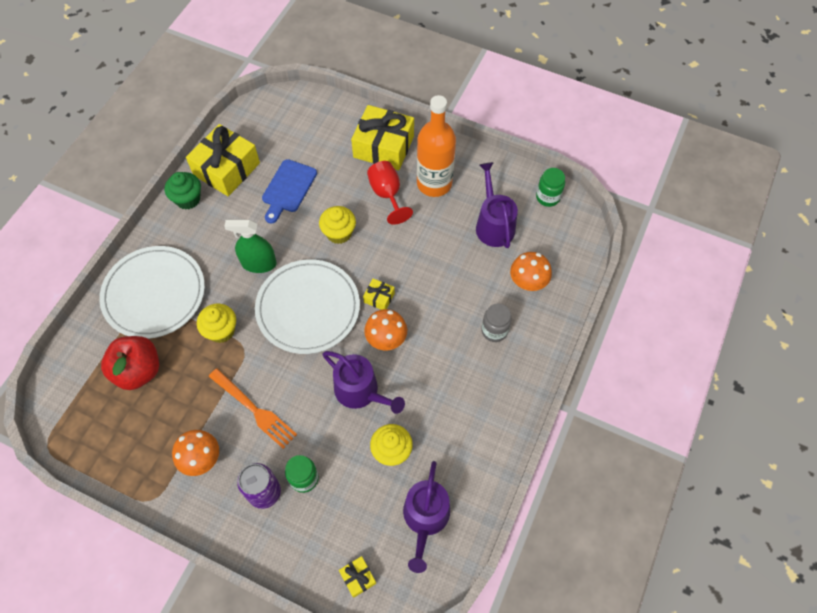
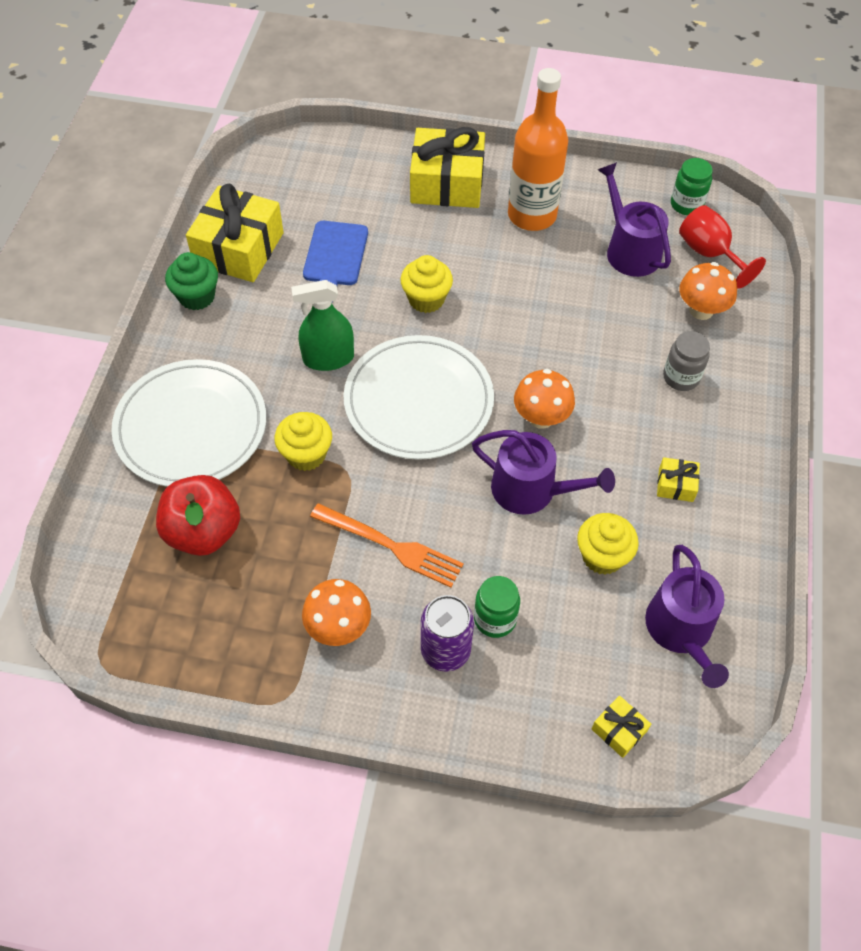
camera: 15 degrees left, 5 degrees down
yellow gift [363,279,395,310] -> yellow gift moved to [657,457,700,502]
red goblet [367,161,413,225] -> red goblet moved to [679,205,766,289]

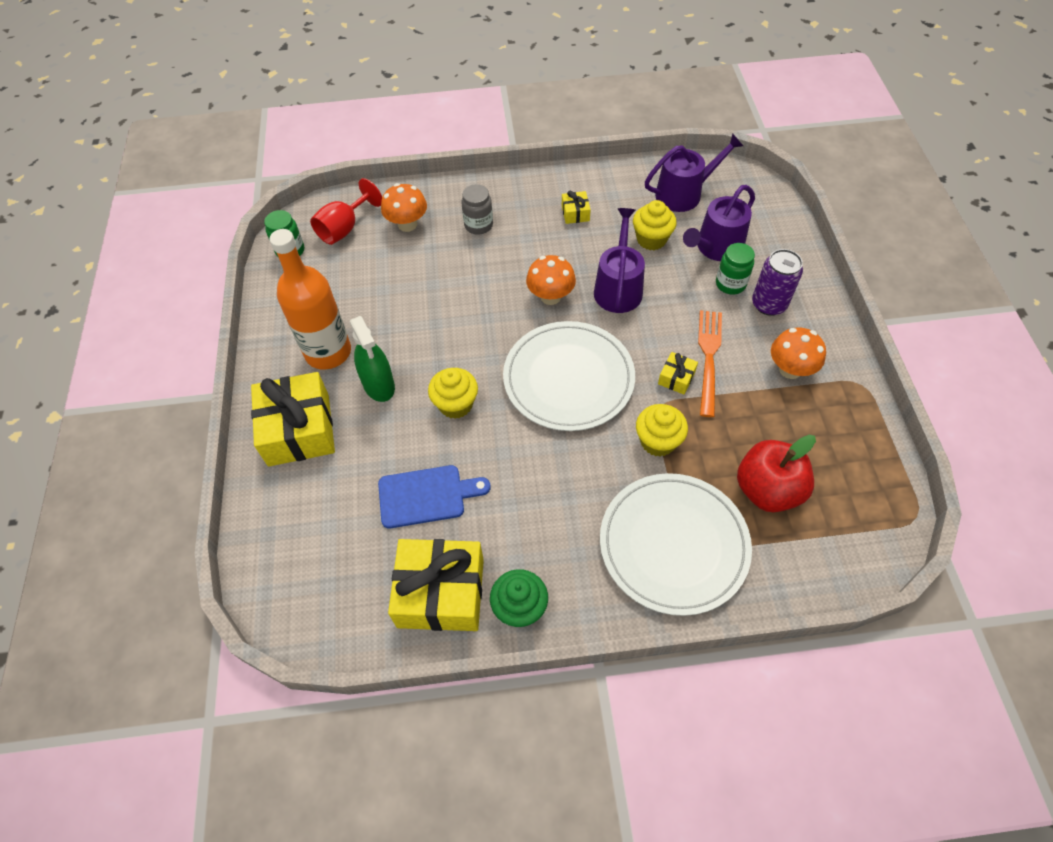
camera: 105 degrees left, 0 degrees up
green spray bottle [291,280,354,371] -> green spray bottle moved to [350,316,395,402]
yellow gift [591,696,651,758] -> yellow gift moved to [658,352,698,394]
purple watering can [598,162,671,277] -> purple watering can moved to [683,185,755,261]

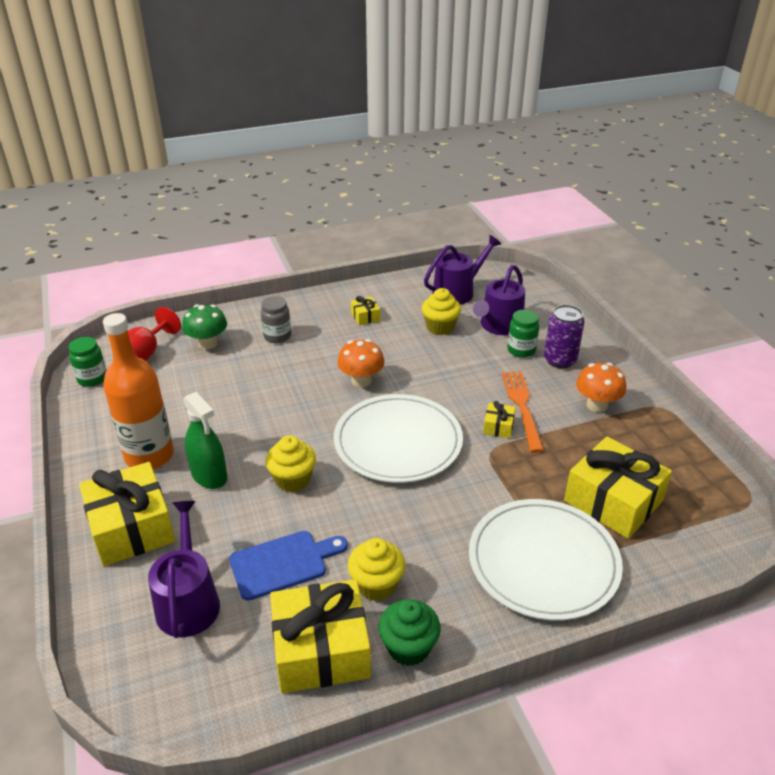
camera: 15 degrees left, 20 degrees down
orange mushroom [381,183,427,232] -> green mushroom [182,304,227,350]
purple watering can [594,208,645,313] -> purple watering can moved to [148,501,220,638]
yellow cupcake [636,404,688,457] -> yellow cupcake moved to [348,538,405,601]
red apple [737,435,816,512] -> yellow gift [564,437,672,539]

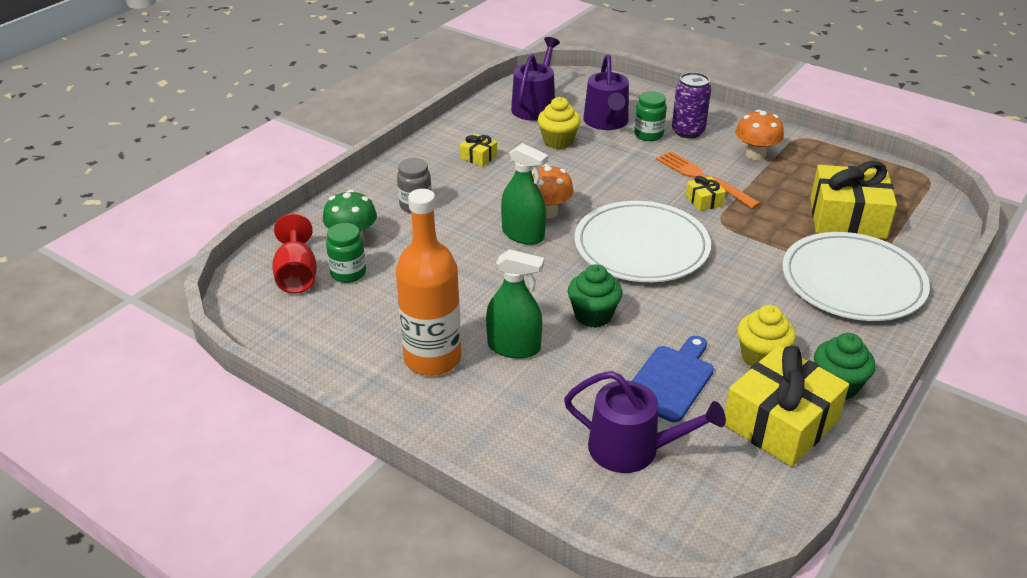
camera: 35 degrees left, 0 degrees up
green jar [69,337,106,387] -> green jar moved to [326,223,366,283]
yellow gift [79,462,175,566] -> none
purple watering can [148,501,220,638] -> purple watering can turned 150 degrees clockwise [564,371,726,473]
yellow cupcake [265,435,316,492] -> green cupcake [568,264,622,328]
none -> green spray bottle [501,143,548,245]

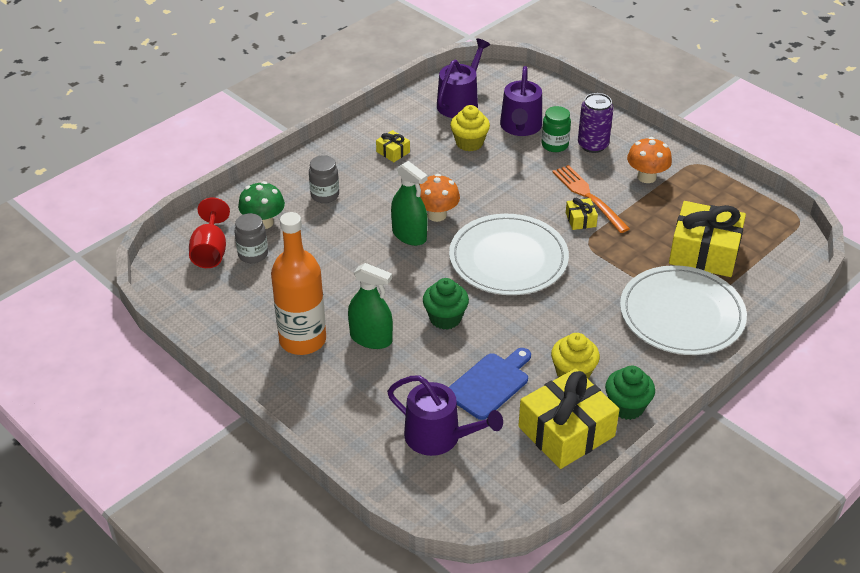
camera: 10 degrees right, 5 degrees up
green jar [326,223,366,283] -> grey jar [234,213,268,263]

